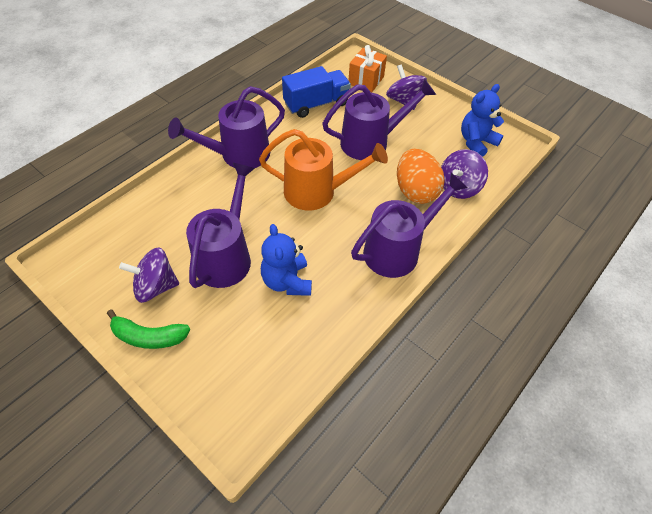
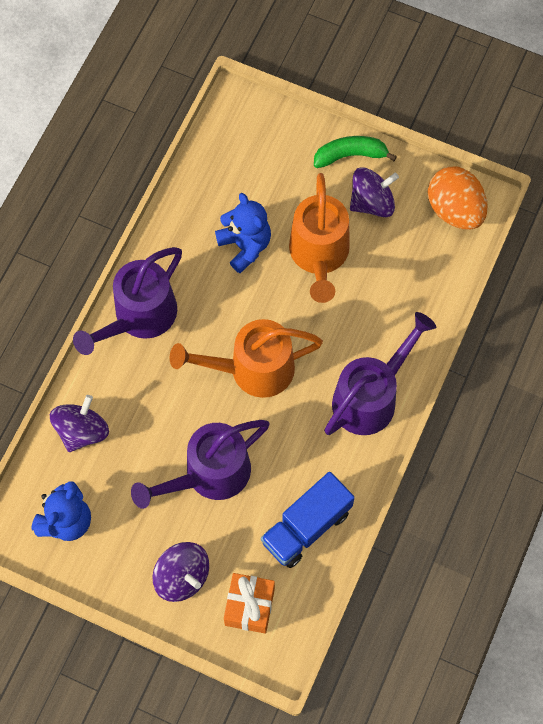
camera: 165 degrees right, 15 degrees up
purple watering can [186,163,255,288] -> orange watering can [289,173,350,303]
orange egg [397,149,444,204] -> orange egg moved to [428,167,488,230]

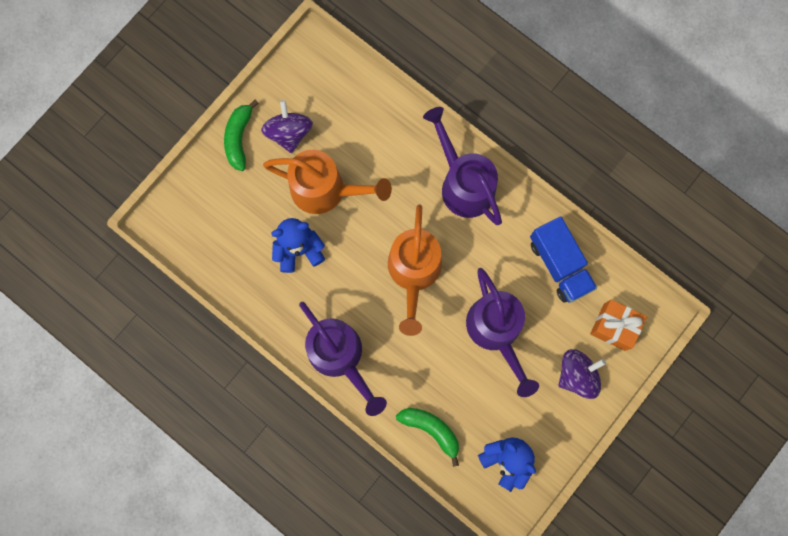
camera: 75 degrees left, 10 degrees up
purple spinning top [50,395,109,452] -> green banana [396,408,459,467]
orange egg [428,167,488,230] -> none

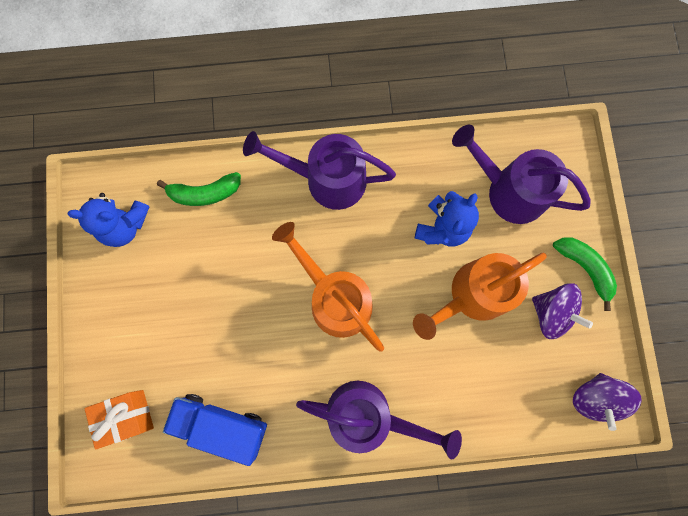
camera: 135 degrees right, 0 degrees up
purple watering can [466,268,539,397] -> purple watering can moved to [452,125,591,224]
purple spinning top [558,349,606,399] -> purple spinning top moved to [573,373,642,431]

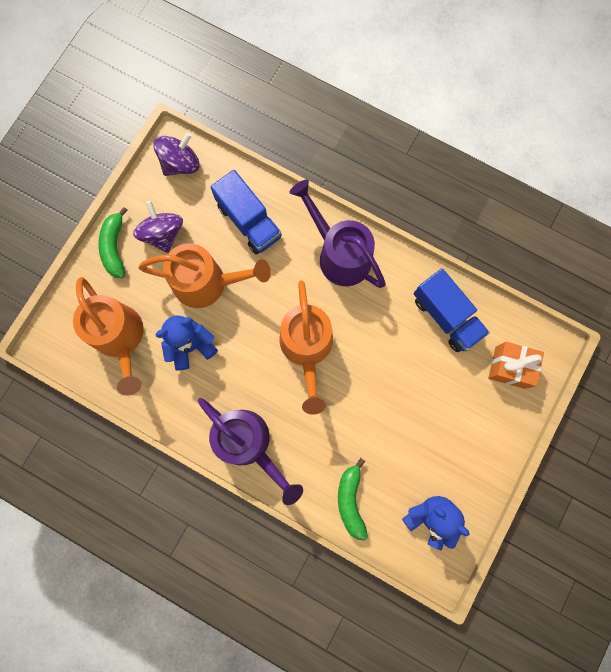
camera: 145 degrees left, 0 degrees up
green banana [157,172,241,206] -> green banana turned 120 degrees counterclockwise [338,458,368,541]
purple watering can [452,125,591,224] -> orange watering can [73,277,144,396]
none -> blue truck [211,170,282,254]

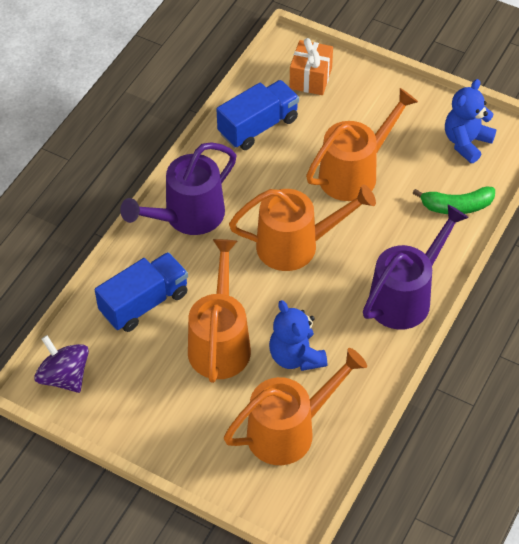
camera: 90 degrees left, 25 degrees down
green banana [98,207,128,278] -> none
purple spinning top [133,201,183,253] -> none
none -> orange watering can [306,88,418,201]

